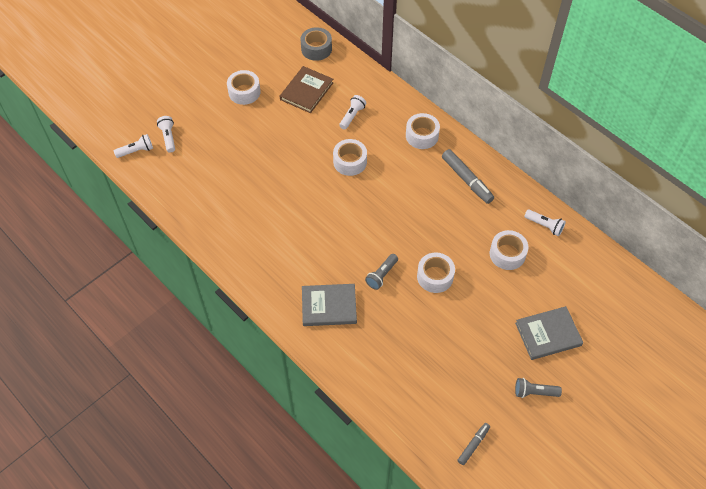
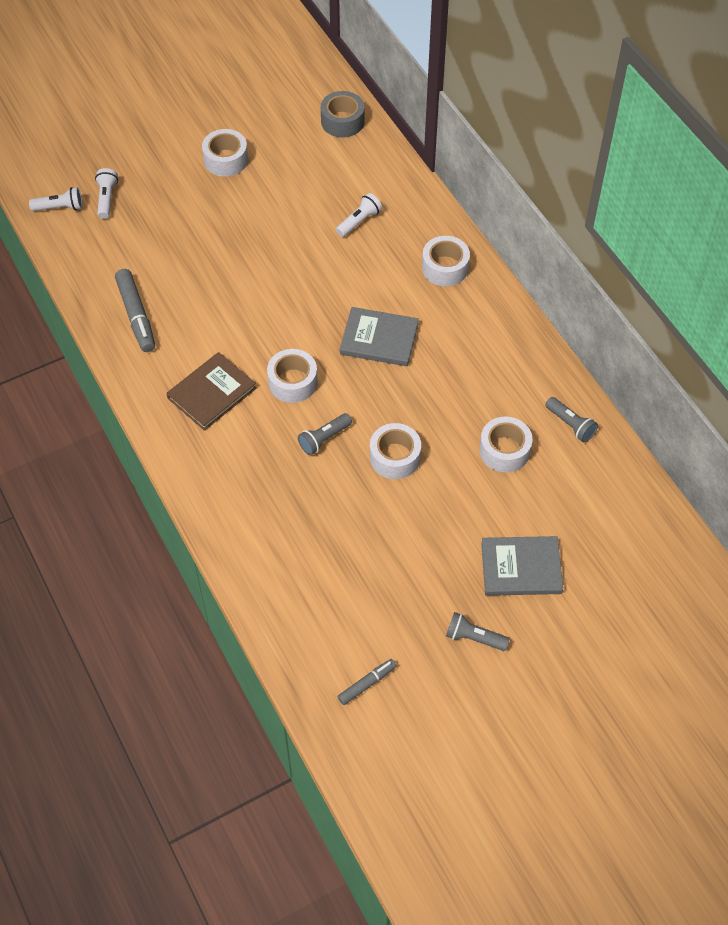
camera: 15 degrees right, 0 degrees up
brown book [280,66,334,113] -> brown book moved to [166,352,256,431]
grey book [302,284,357,326] -> grey book moved to [340,307,419,366]
white tape [333,139,367,176] -> white tape moved to [267,349,318,403]
grey marker [442,149,494,204] -> grey marker moved to [115,269,155,352]
white flashlight [524,209,566,236] -> grey flashlight [545,397,598,442]

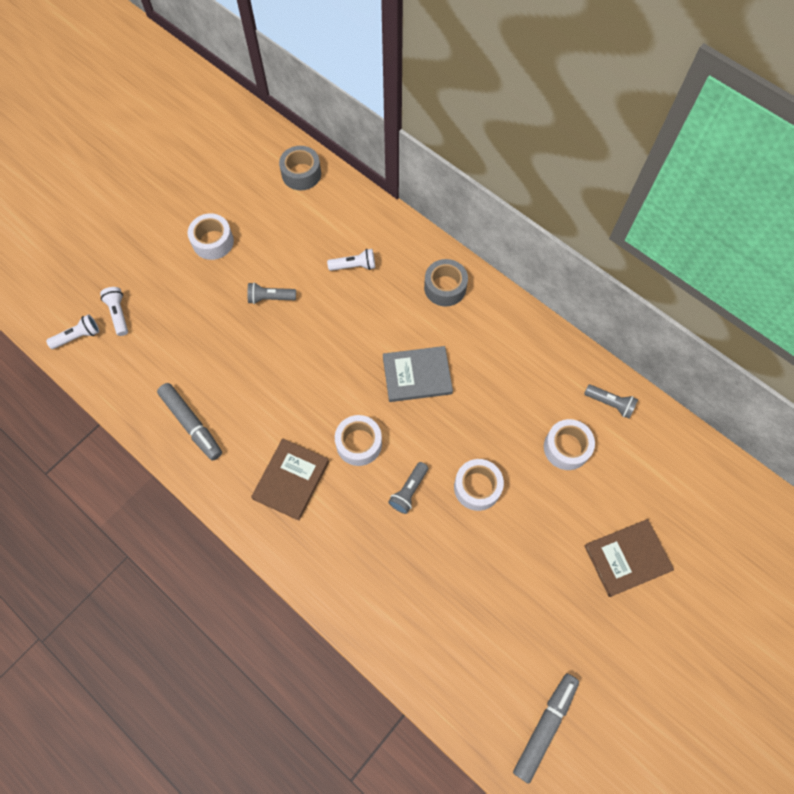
camera: 20 degrees left, 10 degrees up
white flashlight [336,193,382,237] -> white flashlight turned 60 degrees clockwise [327,249,375,271]
grey marker [338,659,397,705] -> grey marker [513,673,579,784], size x1.72
white tape [422,236,470,286] -> grey tape [424,259,468,307]
grey flashlight [446,612,510,651] -> grey flashlight moved to [247,282,296,304]
grey book [481,536,563,596] -> brown book [584,519,674,597]

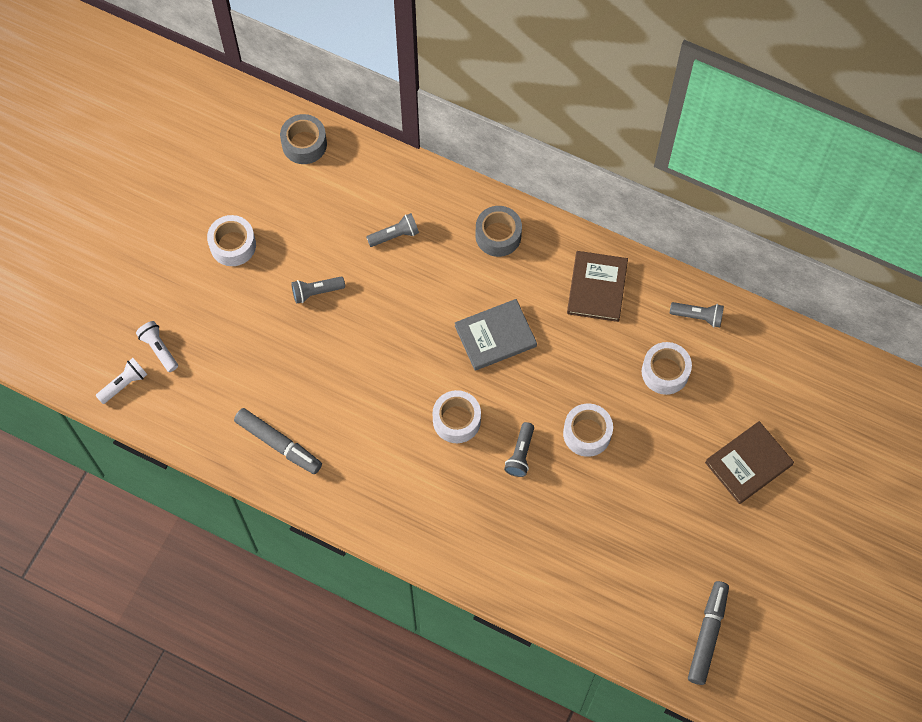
camera: 15 degrees left, 0 degrees up
brown book [251,439,329,521] -> brown book moved to [567,251,628,322]
white flashlight [327,249,375,271] -> grey flashlight [366,213,419,247]

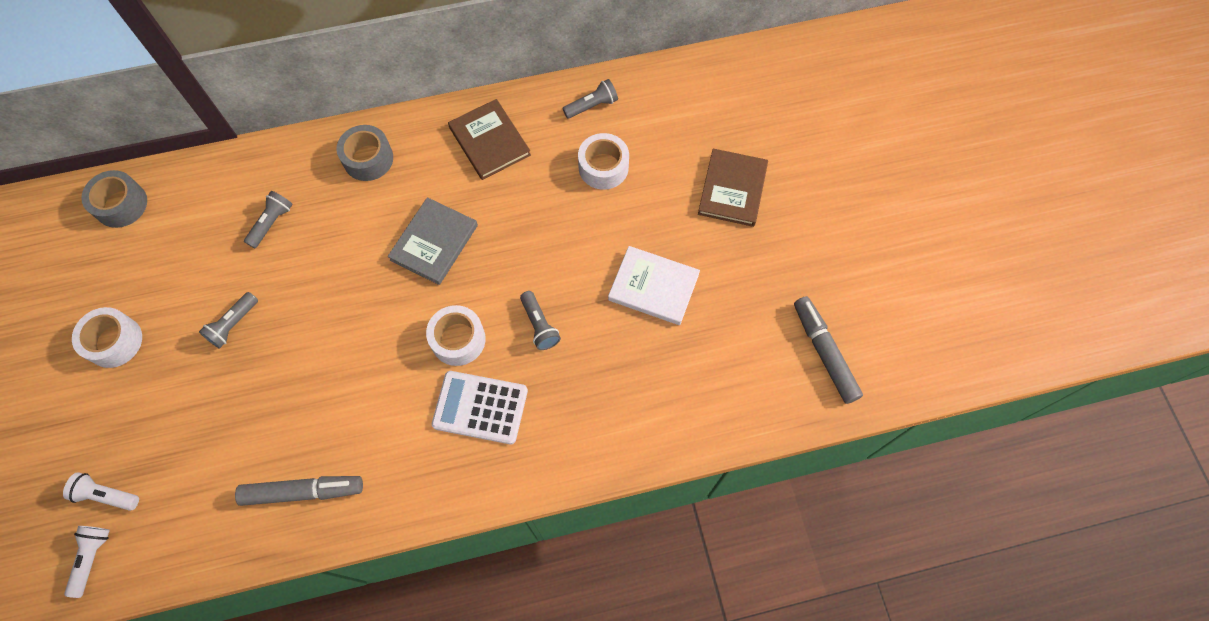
camera: 40 degrees left, 0 degrees up
white tape [563,404,613,457] -> none
none -> white calculator [432,371,528,444]
none -> white book [608,246,700,325]

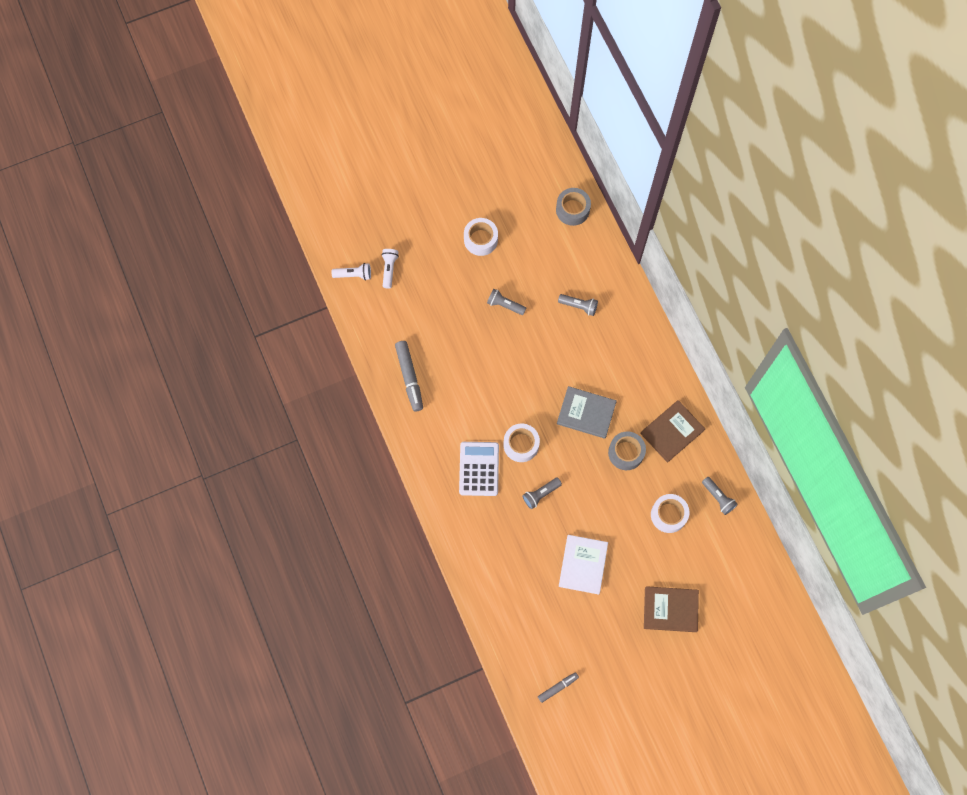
camera: 80 degrees right, 5 degrees up
grey tape [336,125,393,181] -> grey tape moved to [608,431,646,470]
grey marker [794,296,863,404] -> grey marker [538,672,579,703], size x0.58

